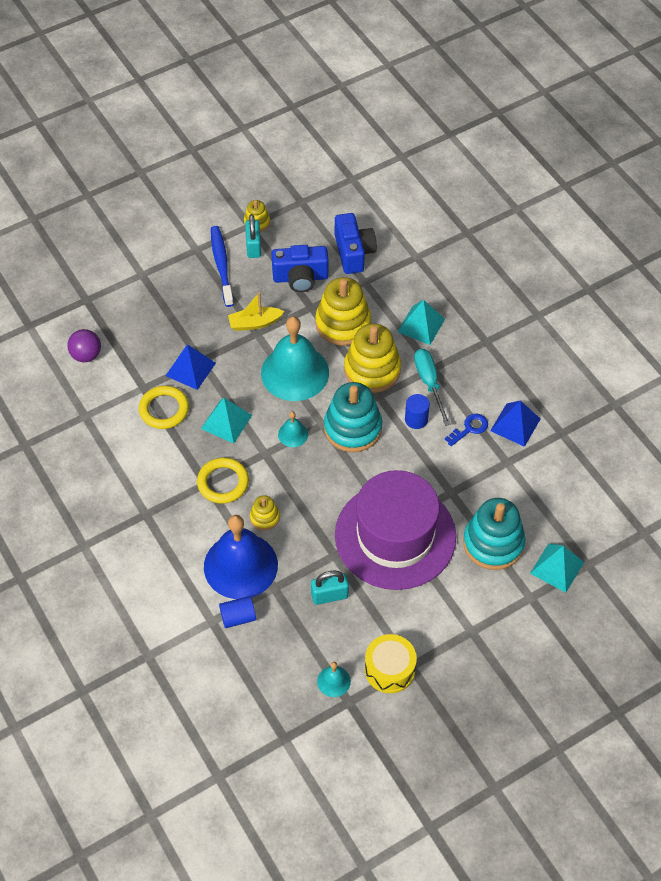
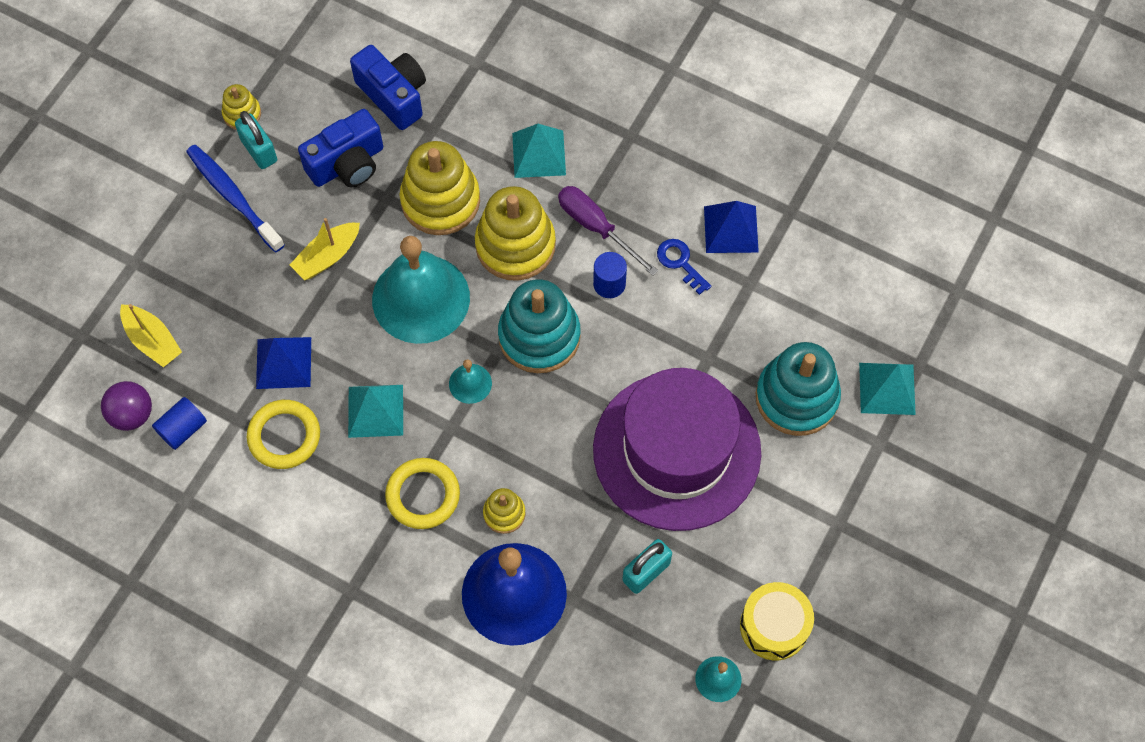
camera: 30 degrees left, 10 degrees up
blue cylinder [219,596,256,628] -> blue cylinder moved to [152,397,207,450]
turquoise screwdriver [414,349,451,426] -> purple screwdriver [558,186,658,276]
blue key [445,414,488,446] -> blue key turned 60 degrees counterclockwise [657,239,711,295]
none -> yellow boat [120,304,182,367]

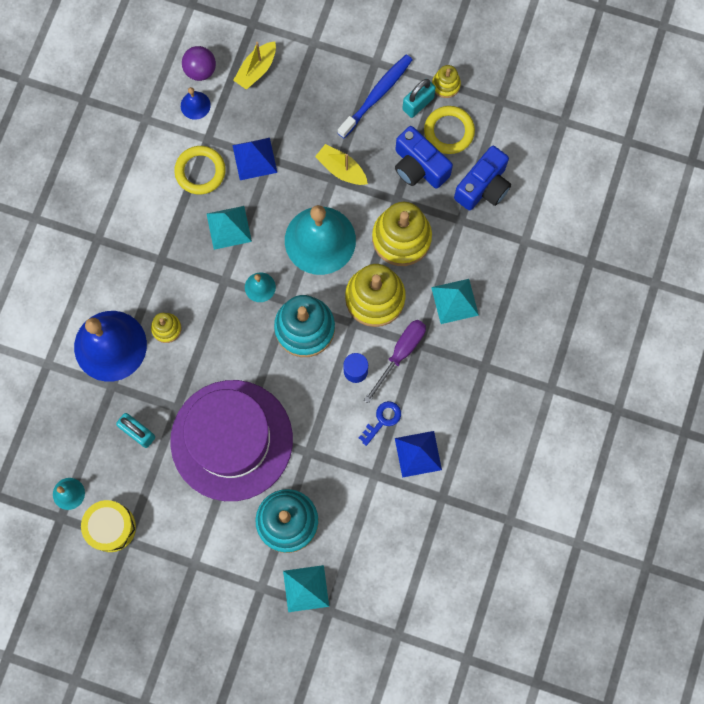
camera: 80 degrees right, 10 degrees up
blue cylinder [152,397,207,450] -> blue bell [181,87,211,120]
yellow ring [385,458,460,529] -> yellow ring moved to [424,106,475,154]

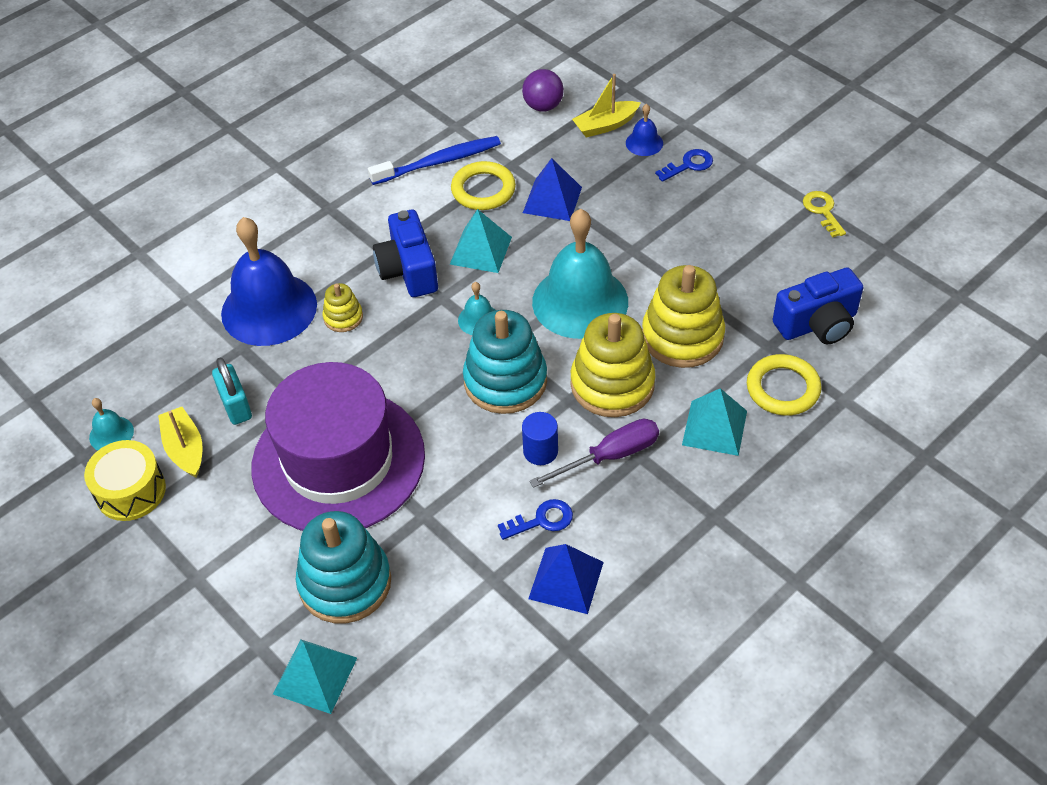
camera: 30 degrees right, 25 degrees down
blue bell [181,87,211,120] -> blue bell moved to [626,104,663,156]
yellow boat [315,144,368,185] -> yellow boat moved to [158,407,203,478]
blue toothbrush [338,54,413,138] -> blue toothbrush moved to [368,136,501,185]
blue camera [395,126,453,189] -> blue camera moved to [373,210,438,297]
turquoise padlock [402,79,436,118] -> none
yellow ring [424,106,475,154] -> yellow ring moved to [747,354,822,416]
yellow stacking toy [432,65,461,98] -> yellow key [803,191,846,237]
none -> blue key [655,149,713,182]

